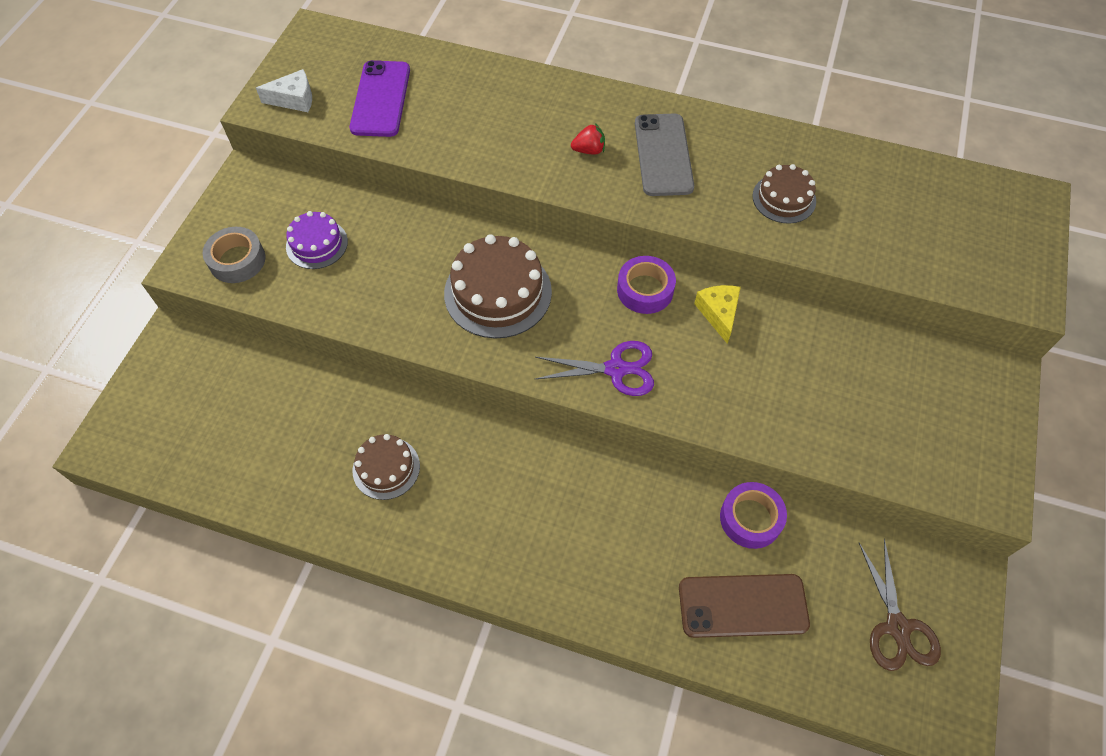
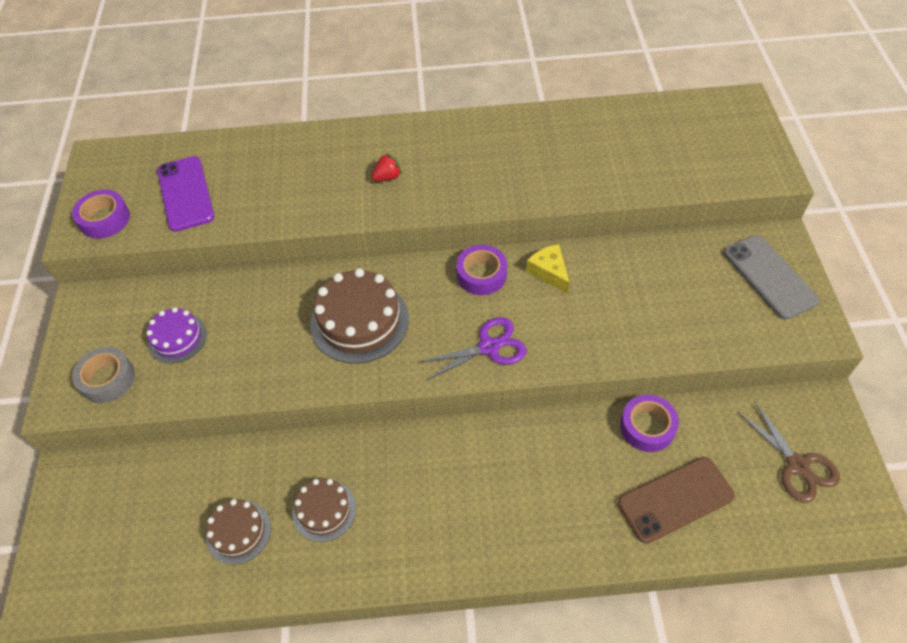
camera: 20 degrees left, 5 degrees down
white cheese [256,69,312,112] -> purple tape [72,190,130,239]
grey phone [635,113,694,196] -> grey phone moved to [724,235,819,320]
brown cake [752,164,816,224] -> brown cake moved to [206,499,271,564]

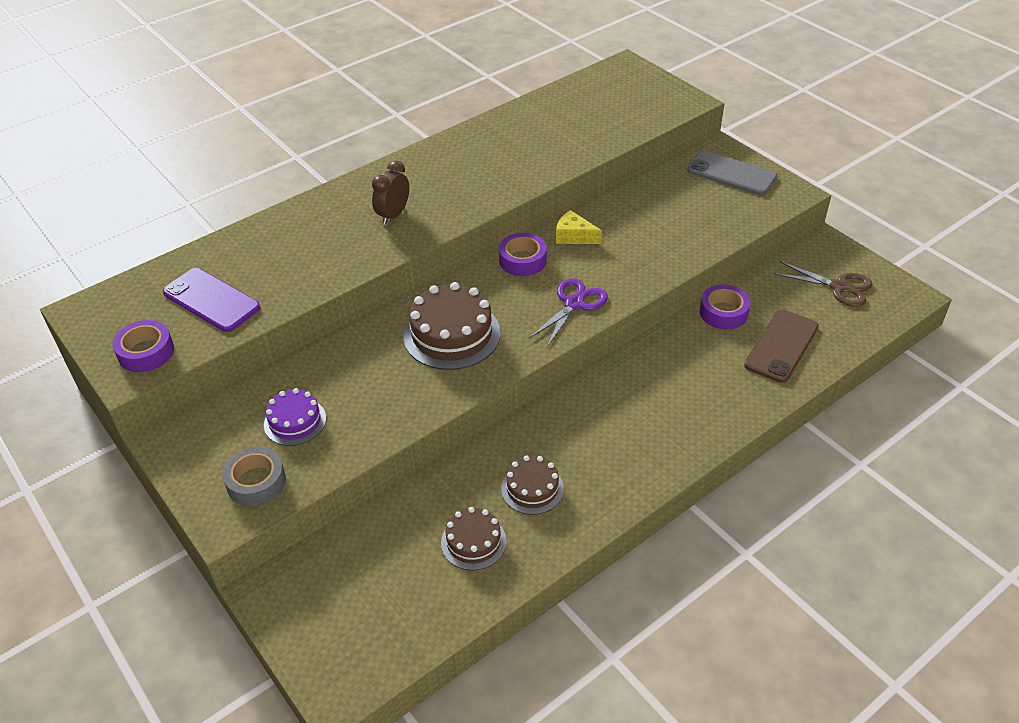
camera: 35 degrees left, 10 degrees down
red strawberry [371,153,402,181] -> brown clock [372,161,409,225]

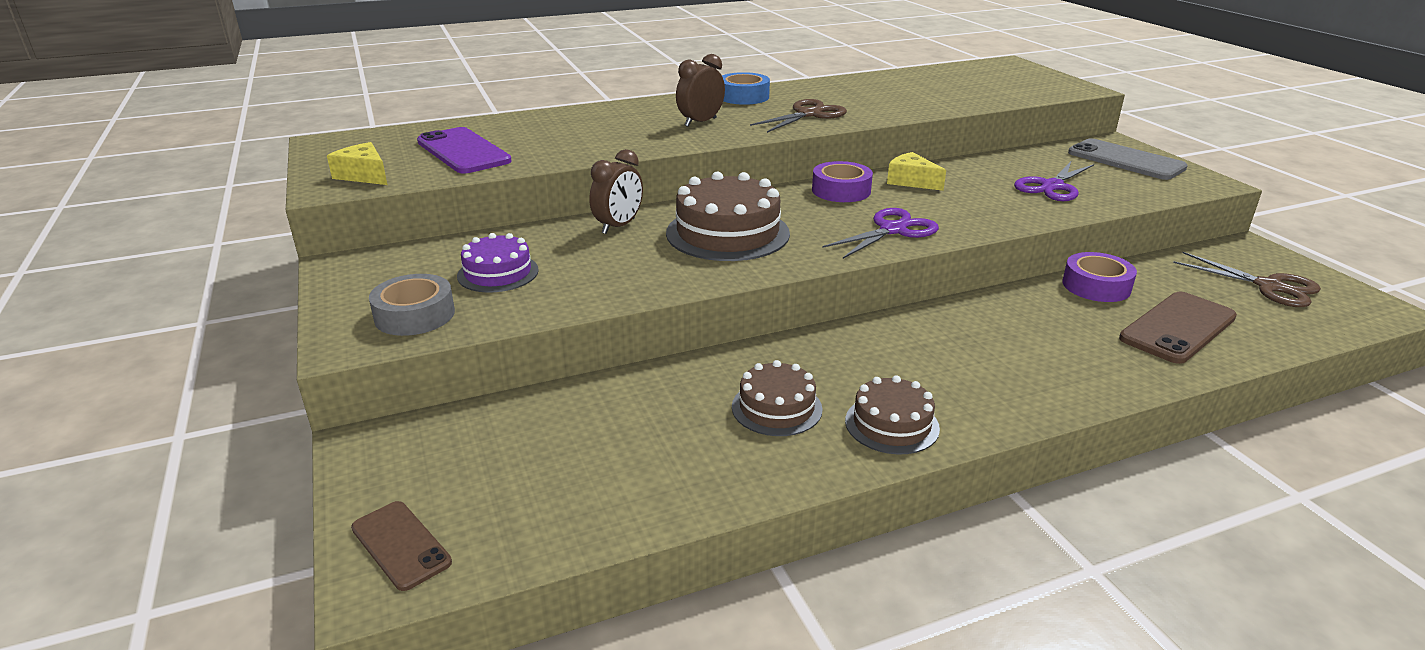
camera: 15 degrees right, 15 degrees down
purple tape [112,320,174,372] -> yellow cheese [327,142,387,185]
brown cake [441,507,507,570] -> brown cake moved to [845,375,940,454]
none -> brown phone [351,501,452,591]
none -> brown clock [589,149,643,234]
none -> blue tape [722,72,770,105]
none -> brown scissors [750,99,847,133]
none -> purple scissors [1014,160,1094,201]

